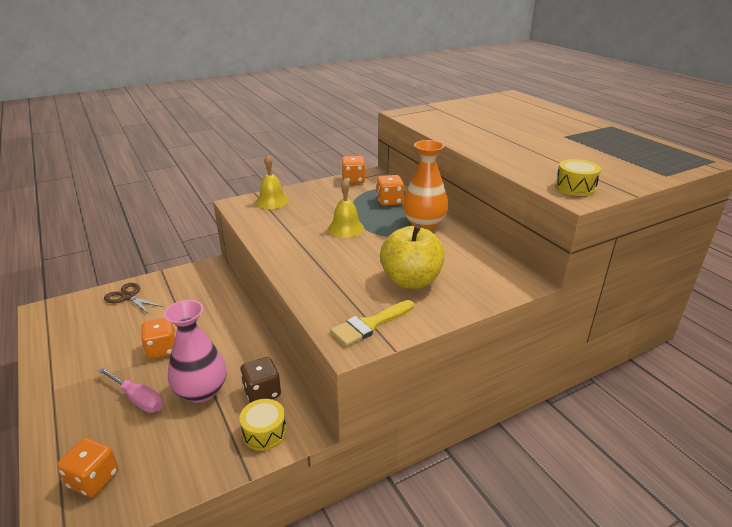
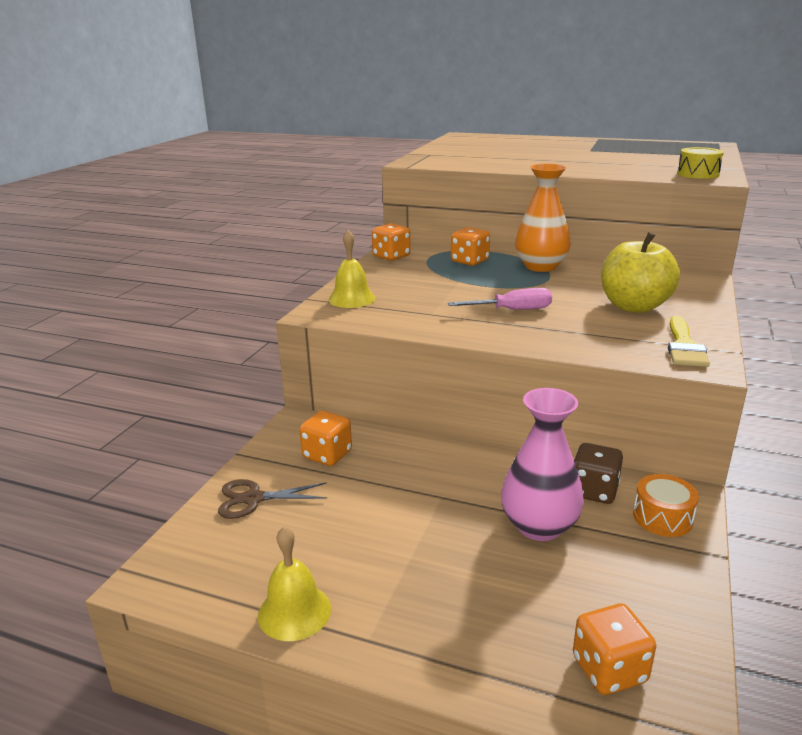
camera: 40 degrees left, 5 degrees down
pink screwdriver [97,367,163,413] -> pink screwdriver moved to [448,288,552,310]
orange dice [141,318,176,359] -> orange dice moved to [299,411,352,466]
yellow drum [239,399,287,451] -> orange drum [633,474,699,537]
yellow bell [328,179,364,238] -> yellow bell moved to [258,526,331,641]

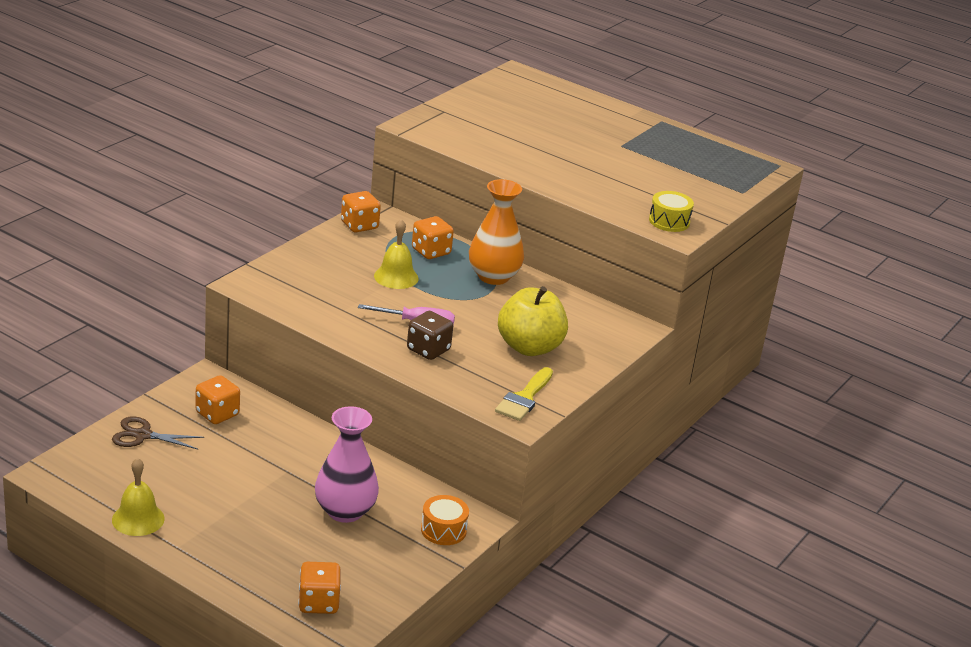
camera: 10 degrees right, 5 degrees up
yellow bell [328,230,376,308] -> yellow bell moved to [374,219,419,289]
brown dice [574,443,623,504] -> brown dice moved to [407,311,453,360]

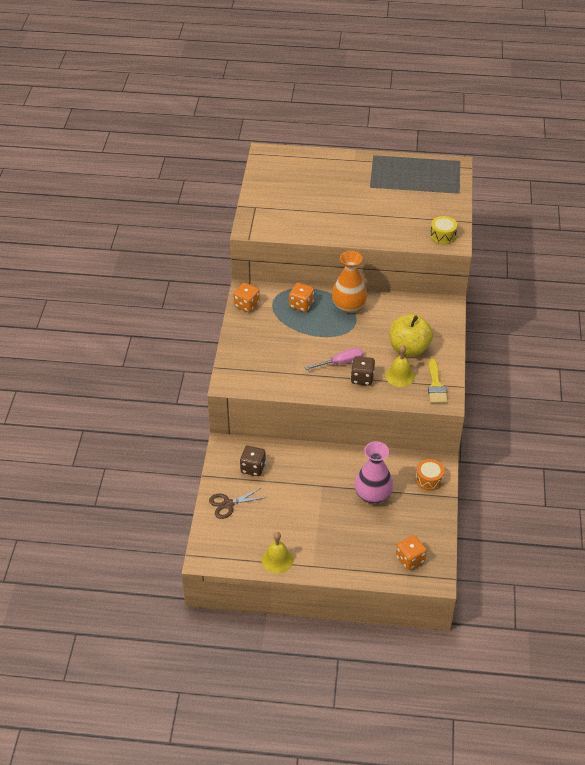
camera: 25 degrees left, 15 degrees up
orange dice [195,375,240,424] -> brown dice [240,446,266,476]
yellow bell [374,219,419,289] -> yellow bell moved to [385,345,415,387]

